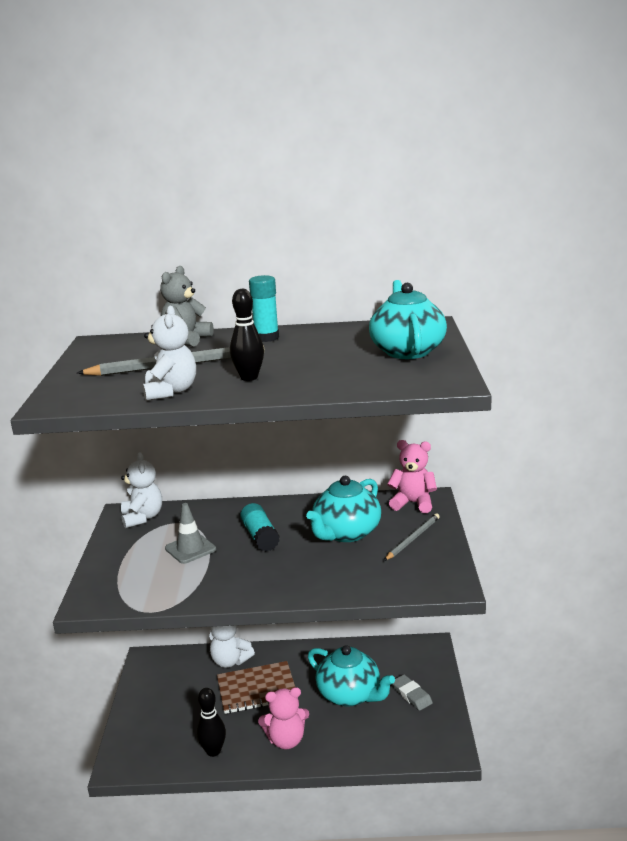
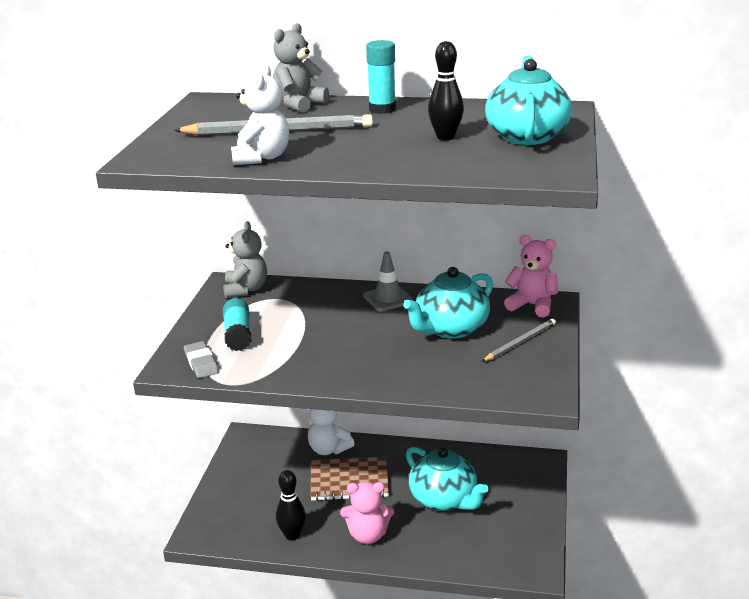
camera: 10 degrees right, 5 degrees up
white teddy bear [121,452,162,528] -> grey teddy bear [223,221,267,299]
grey traffic cone [165,503,216,564] -> grey traffic cone moved to [363,251,414,312]
black bowling pin [230,289,264,381] -> black bowling pin moved to [428,41,464,140]
turquoise glue stick [240,503,280,551] -> turquoise glue stick moved to [223,298,251,351]
grey eraser [392,674,433,711] -> grey eraser moved to [184,341,219,378]

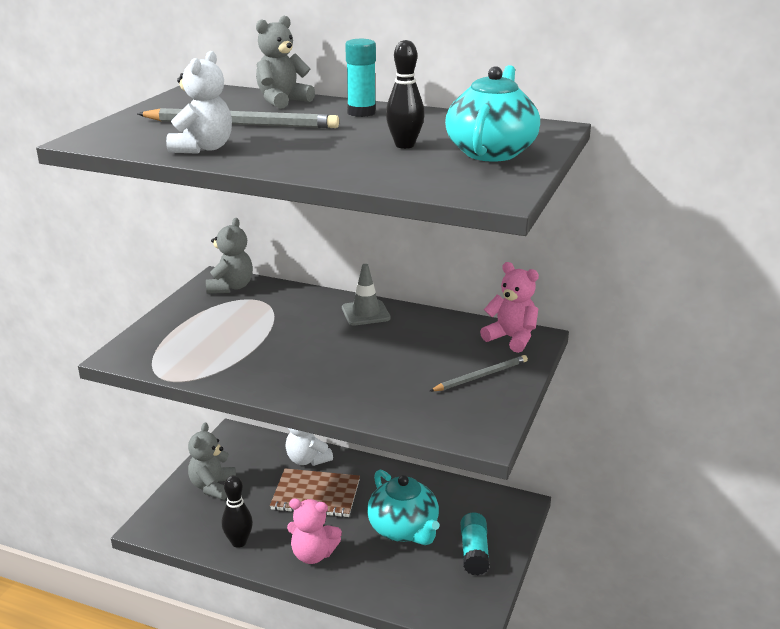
camera: 10 degrees right, 0 degrees up
grey eraser [184,341,219,378] -> none
turquoise glue stick [223,298,251,351] -> turquoise glue stick moved to [461,513,490,575]
turquoise teapot [403,267,493,339] -> none
none -> grey teddy bear [188,423,236,500]

